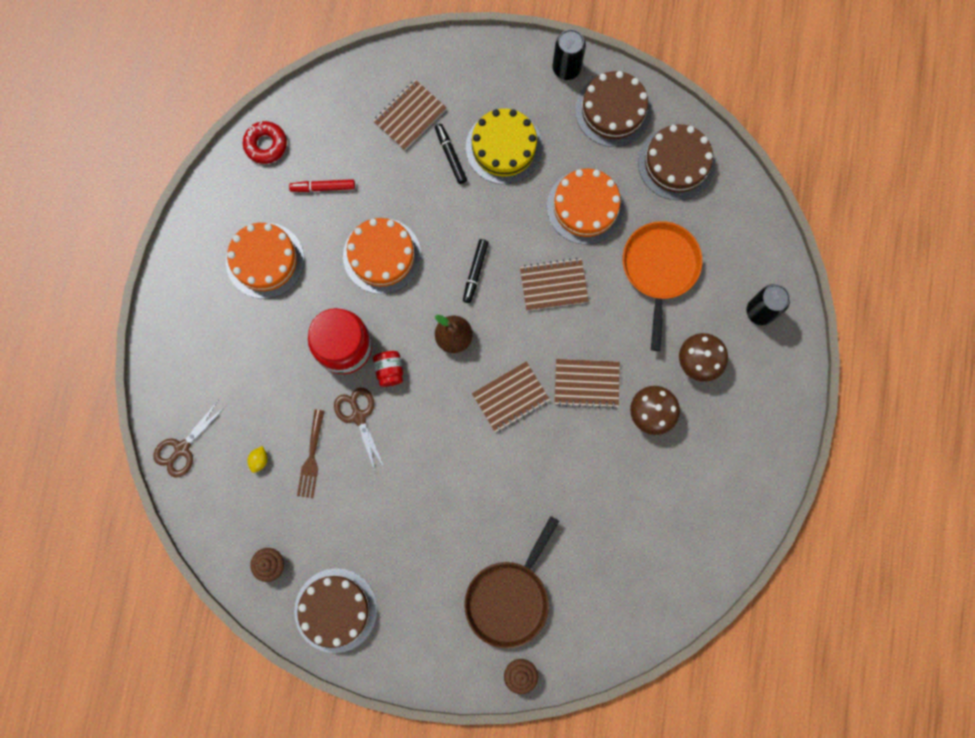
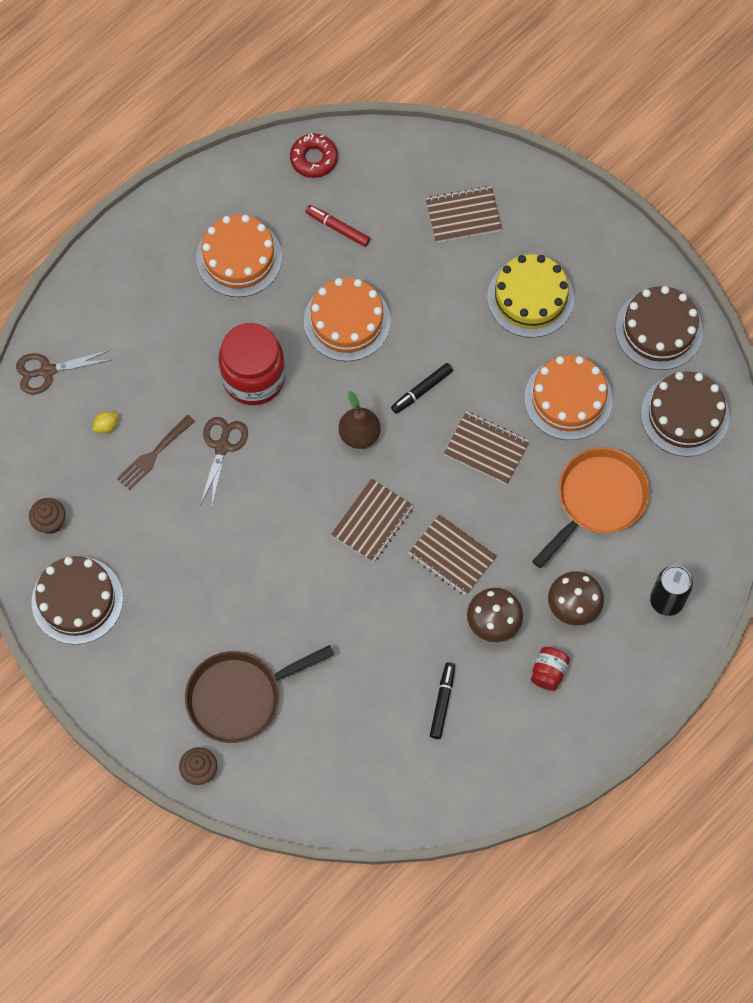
camera: 35 degrees right, 10 degrees down
red jar [373,351,403,387] -> red jar moved to [531,647,570,691]
black marker [435,124,467,184] -> black marker moved to [430,662,455,739]
brown notebook [472,361,550,433] -> brown notebook turned 60 degrees counterclockwise [331,479,414,563]
black can [553,29,586,80] -> none

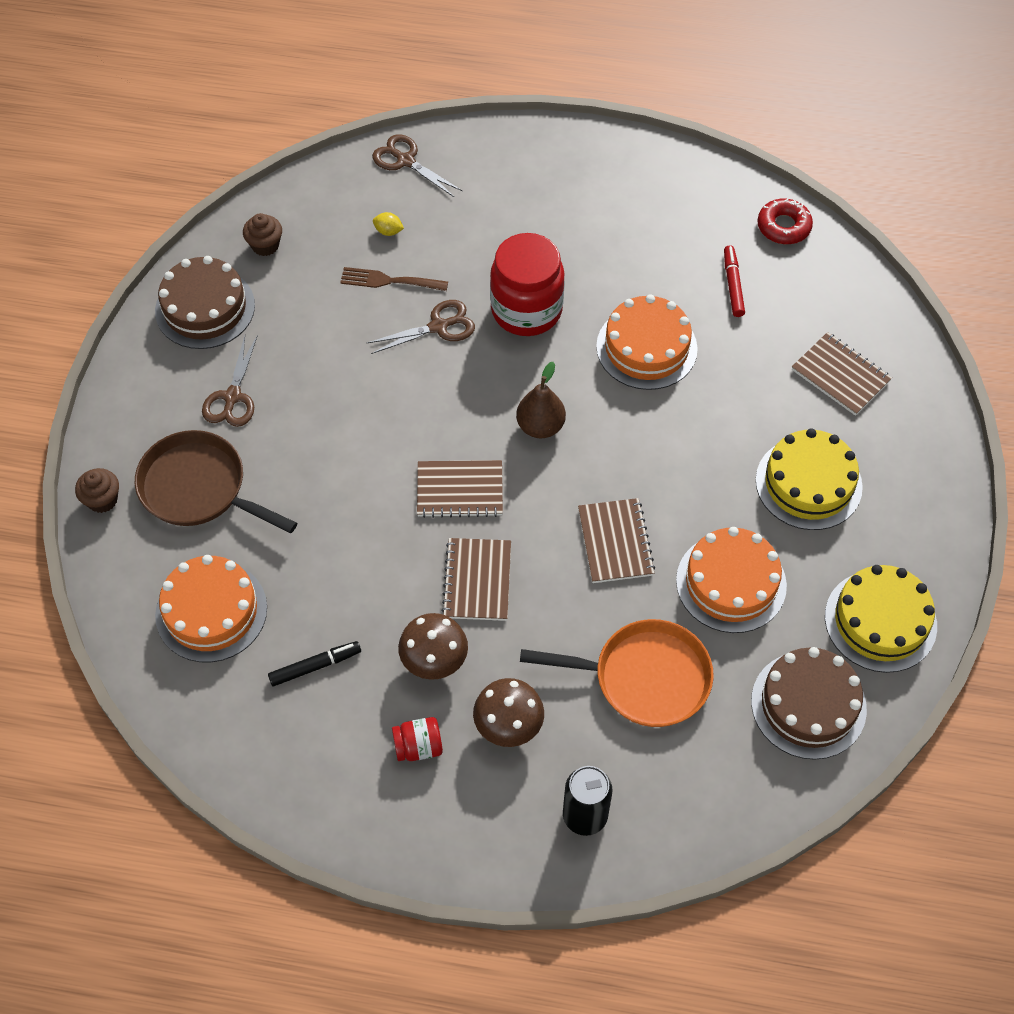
camera: 55 degrees right, 10 degrees down
orange cake [196,214,282,297] -> orange cake moved to [155,555,267,662]
black marker [391,363,453,414] -> none
brown cake [615,286,703,370] -> yellow cake [825,565,937,673]
none -> brown scissors [202,335,258,427]

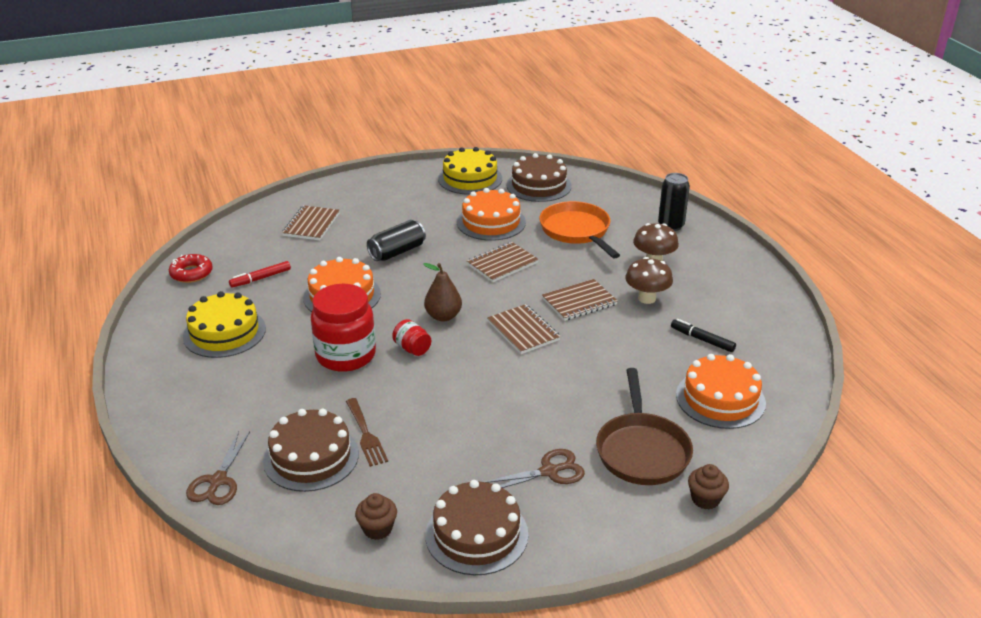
camera: 120 degrees left, 25 degrees down
brown scissors [366,300,475,354] -> none
yellow lemon [373,212,404,236] -> brown cake [263,409,359,492]
red jar [392,717,443,761] -> red jar moved to [392,319,431,356]
yellow cake [756,428,863,530] -> yellow cake moved to [183,291,266,358]
none -> black can [367,220,426,261]

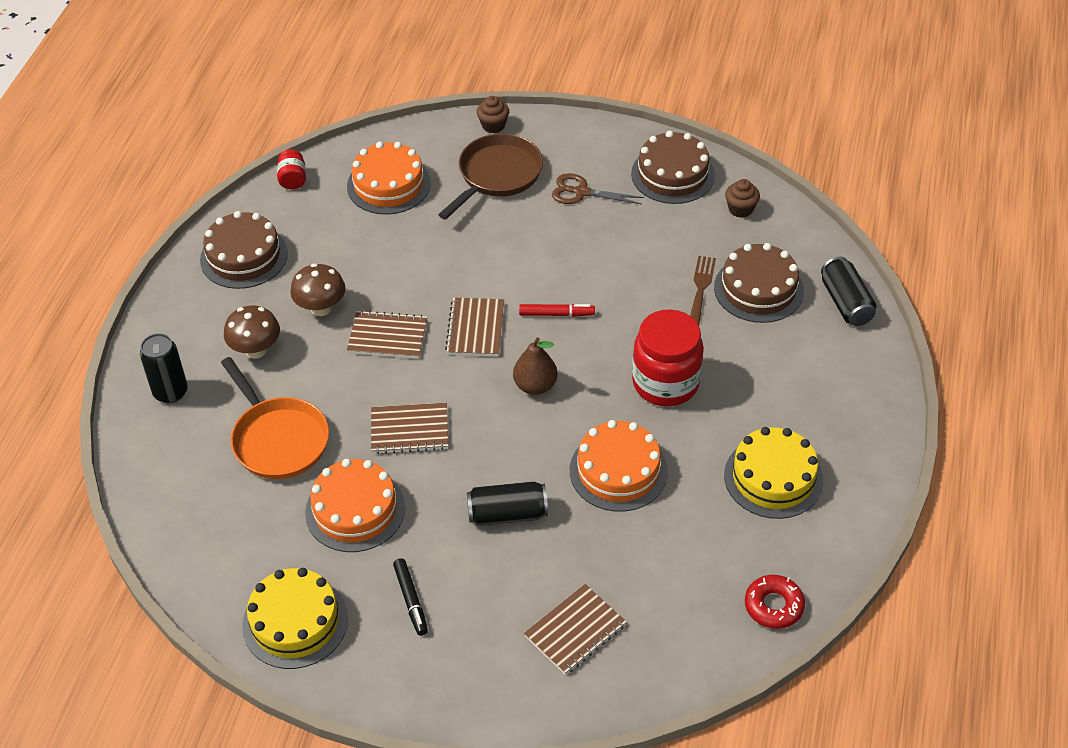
camera: 145 degrees left, 15 degrees up
brown scissors [186,431,250,505] -> black can [821,257,876,326]
red marker [229,261,291,288] -> red marker moved to [519,304,595,317]
red jar [392,319,431,356] -> red jar moved to [277,149,306,189]
brown cake [506,153,572,202] -> brown cake moved to [200,211,288,289]
orange pan [539,201,620,259] -> orange pan turned 45 degrees counterclockwise [221,357,329,479]
black marker [671,319,736,352] -> black marker moved to [393,558,428,636]

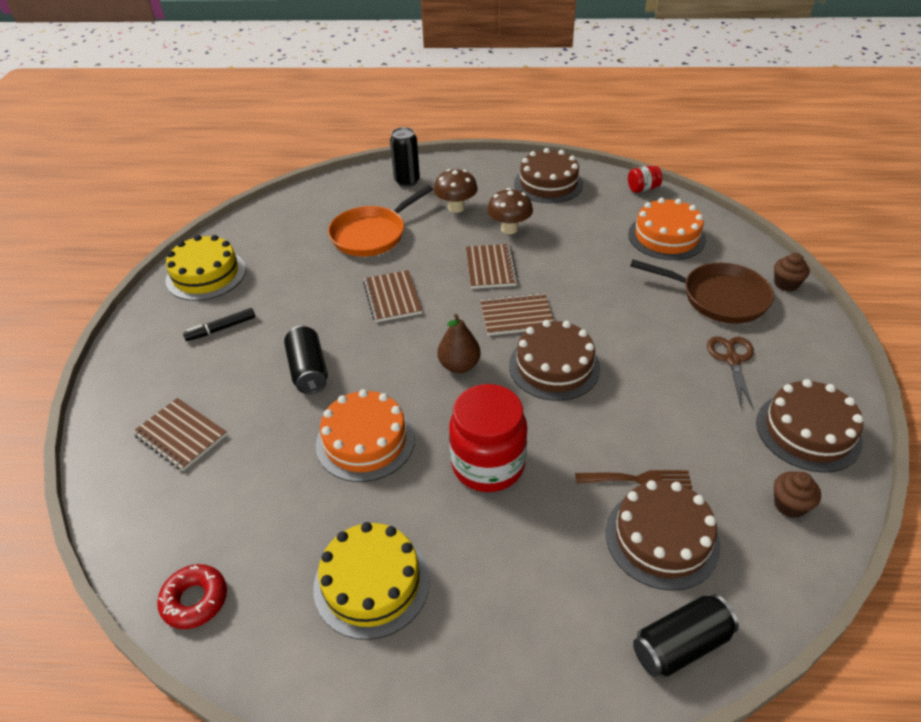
camera: 80 degrees right, 5 degrees down
orange cake [305,459,405,552] -> none
red marker [519,304,595,317] -> brown cake [509,320,601,401]

